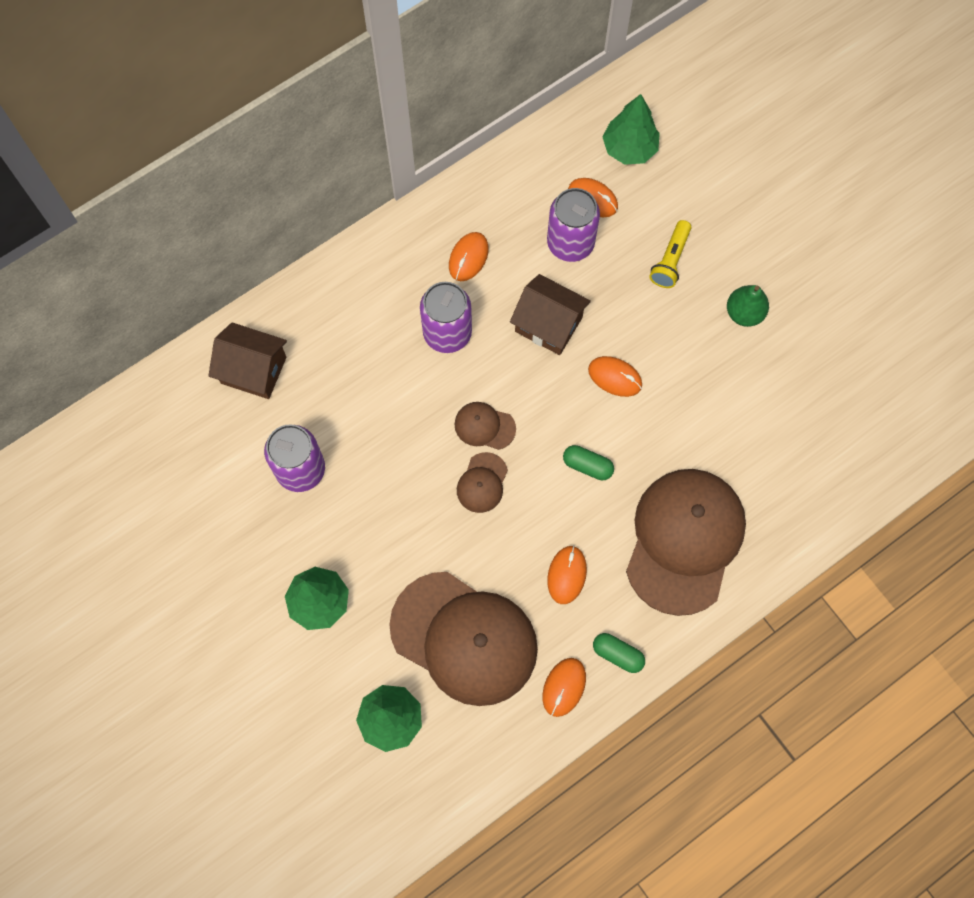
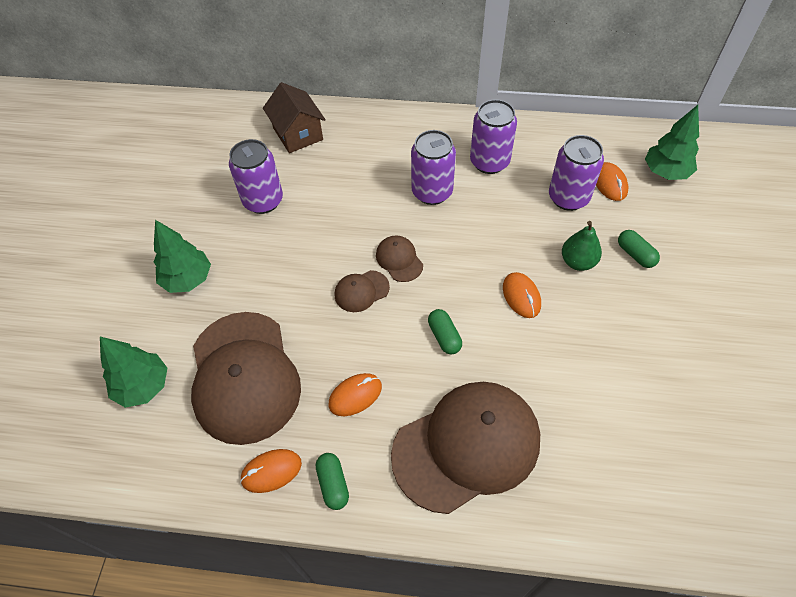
camera: 45 degrees right, 15 degrees down
orange mouse [449,232,489,281] -> purple can [470,99,517,174]
brown house [510,274,591,355] -> none
yellow flashlight [649,220,691,288] -> green capsule [618,230,660,268]
green pear [727,285,769,327] -> green pear moved to [562,221,602,271]

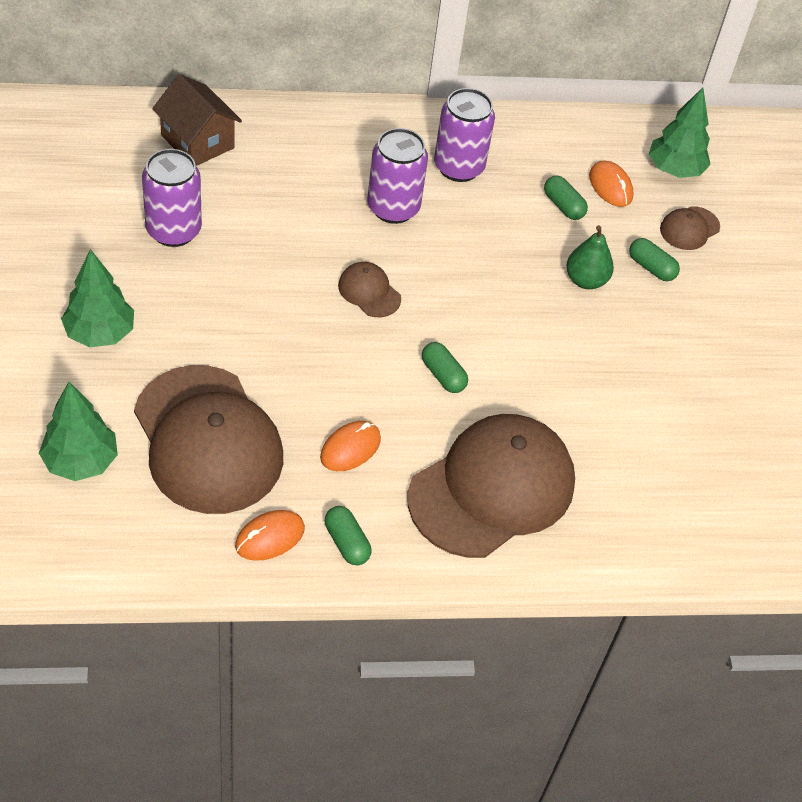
camera: 20 degrees left, 5 degrees down
brown cap [335,270,390,312] -> brown cap moved to [660,206,720,250]
orange mouse [503,272,541,318] -> none
purple can [549,135,604,211] -> green capsule [544,176,588,220]

